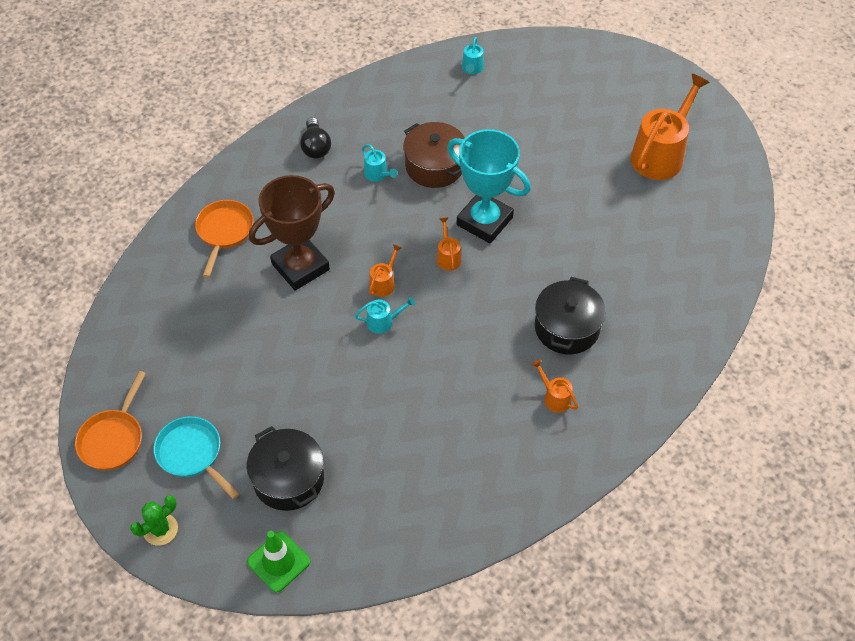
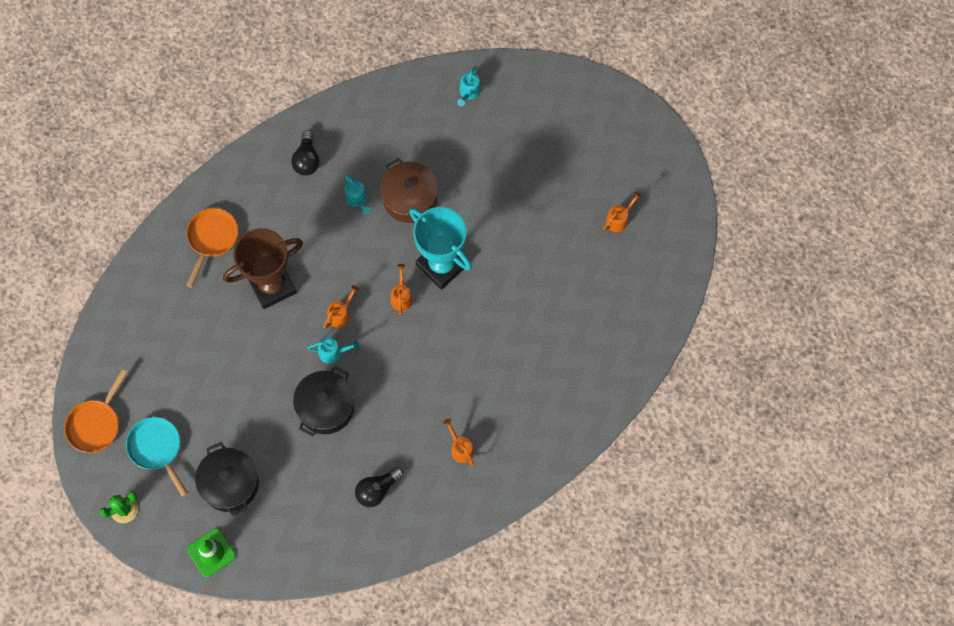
camera: 10 degrees right, 15 degrees up
black pot [535,277,606,354] -> black pot moved to [293,366,354,437]
orange watering can [631,73,710,180] -> orange watering can [603,192,642,232], size x0.45
none -> black light bulb [355,467,404,507]

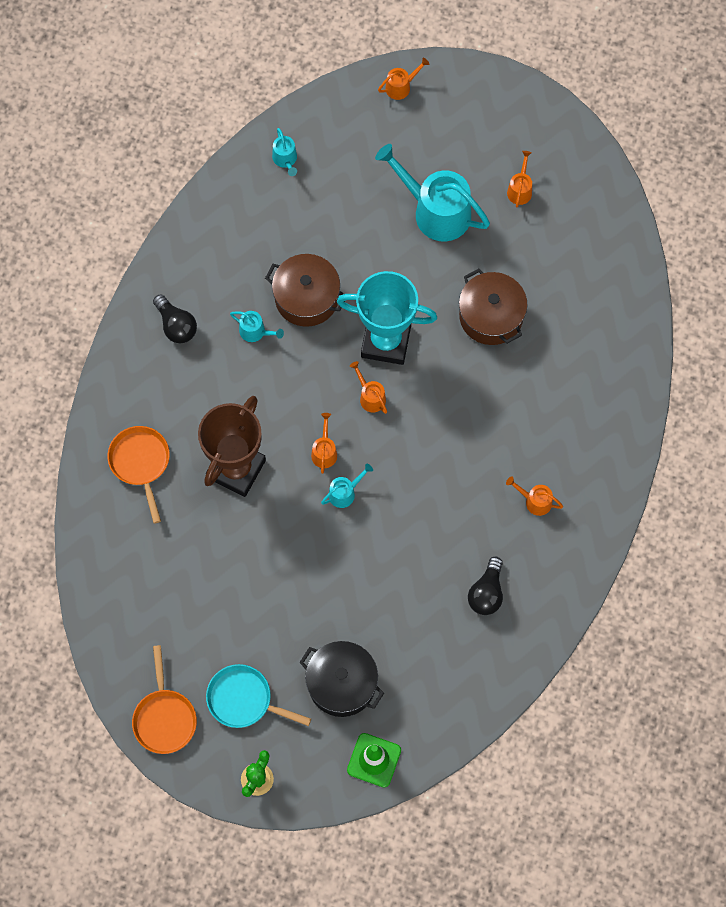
camera: 35 degrees left, 0 degrees up
black pot [293,366,354,437] -> none
none -> turquoise watering can [375,144,490,241]
none -> orange watering can [378,58,429,100]
none -> brown pot [459,269,527,345]

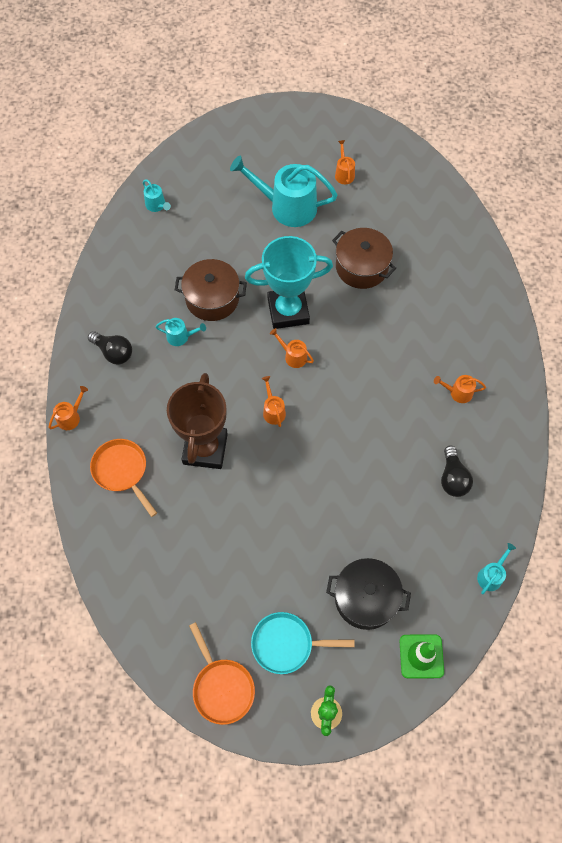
camera: 20 degrees left, 5 degrees down
turquoise watering can [321,464,373,508] -> turquoise watering can moved to [477,543,516,594]
orange watering can [378,58,429,100] -> orange watering can moved to [49,386,88,430]

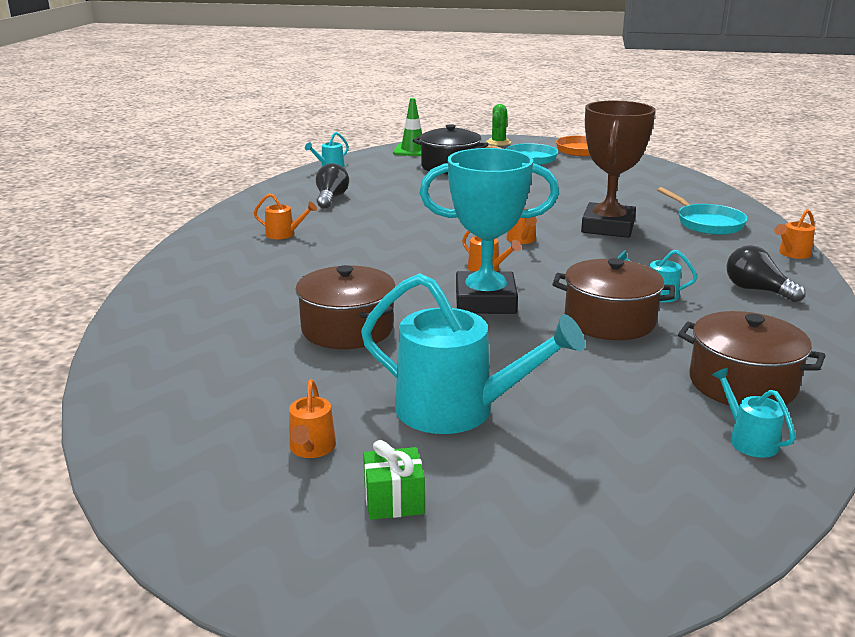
camera: 170 degrees left, 40 degrees down
orange pan [90,439,157,517] -> turquoise pan [657,187,748,235]
none -> green gift [363,440,425,520]
none -> brown pot [678,311,825,406]

